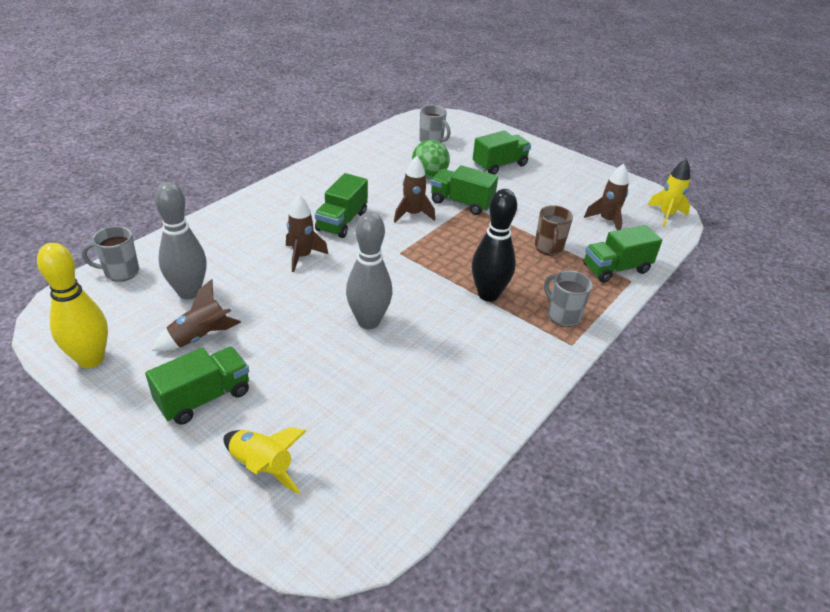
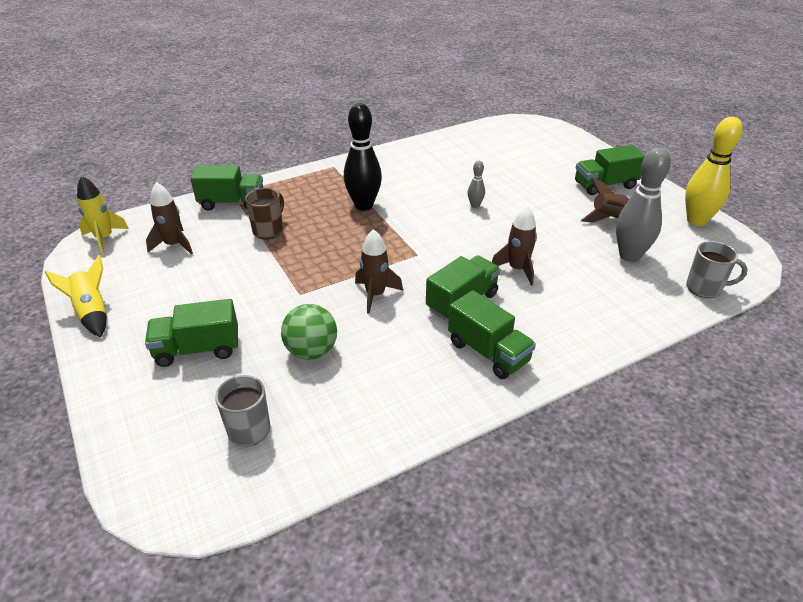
camera: 155 degrees left, 0 degrees up
yellow rocket [224,427,306,494] -> yellow rocket moved to [45,255,107,337]
grey bowling pin [346,212,393,329] -> grey bowling pin [468,161,485,208], size x0.47
green truck [431,165,498,215] -> green truck moved to [448,290,536,379]
grey mug [544,270,592,327] -> none

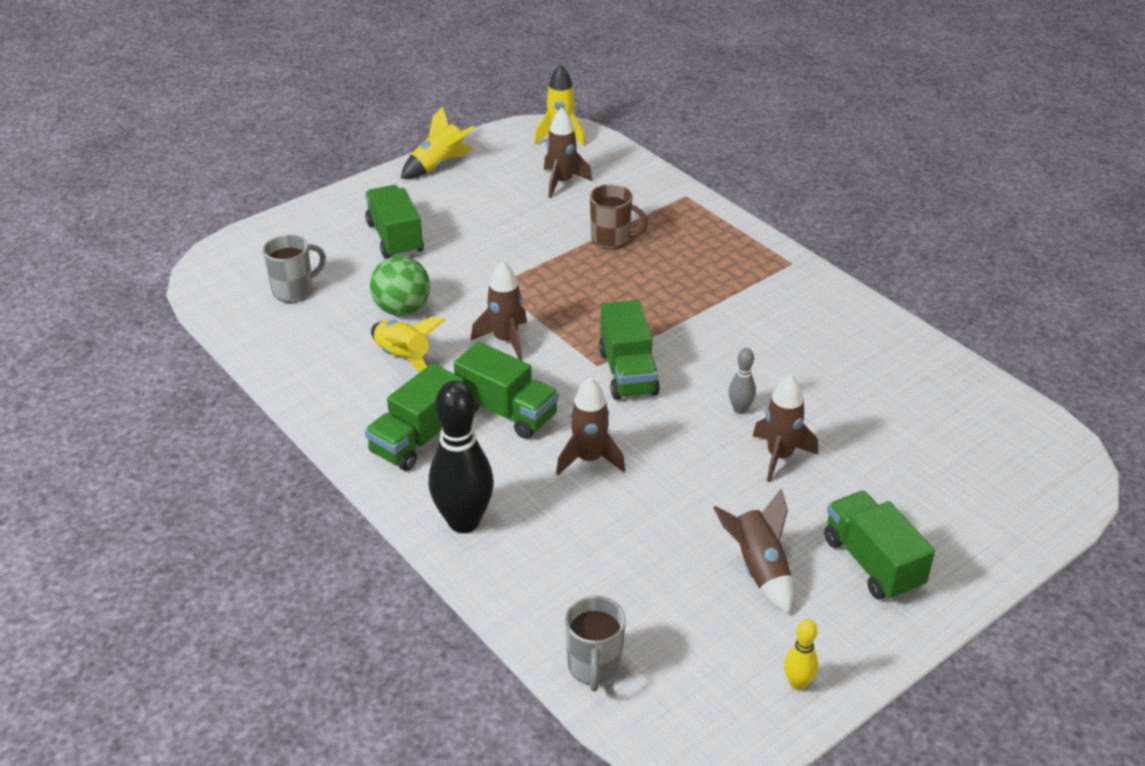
camera: 80 degrees right, 0 degrees up
green truck [191,165,263,211] -> green truck moved to [599,300,660,400]
black bowling pin [344,103,382,210] -> black bowling pin moved to [429,381,494,533]
grey bowling pin [616,148,671,262] -> none
yellow bowling pin [685,117,743,226] -> yellow bowling pin [784,619,818,690], size x0.47
none -> yellow rocket [371,317,445,373]
none -> brown rocket [753,375,818,482]

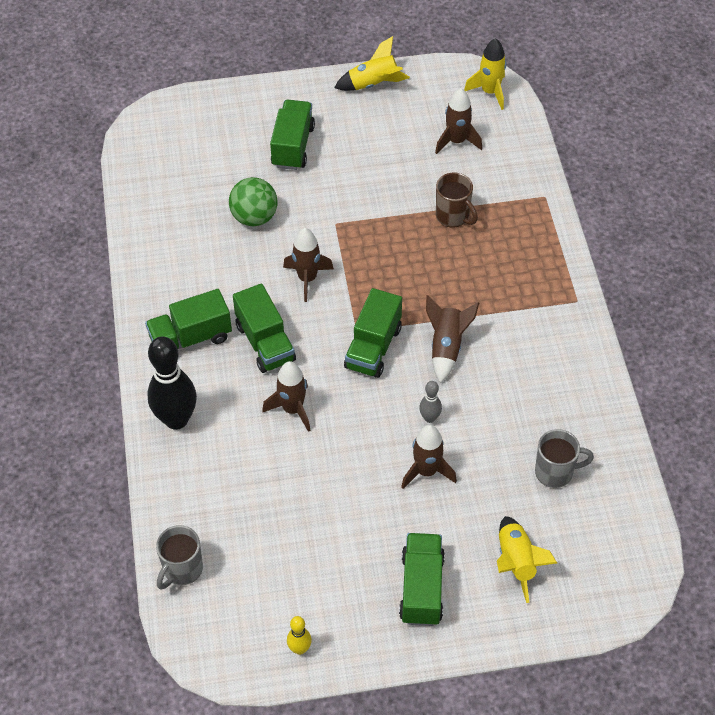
camera: 30 degrees right, 15 degrees up
grey mug [263,235,326,303] -> grey mug moved to [535,429,594,488]
yellow rocket [371,317,445,373] -> yellow rocket moved to [497,516,557,603]
brown rocket [713,489,793,614] -> brown rocket moved to [426,295,479,383]

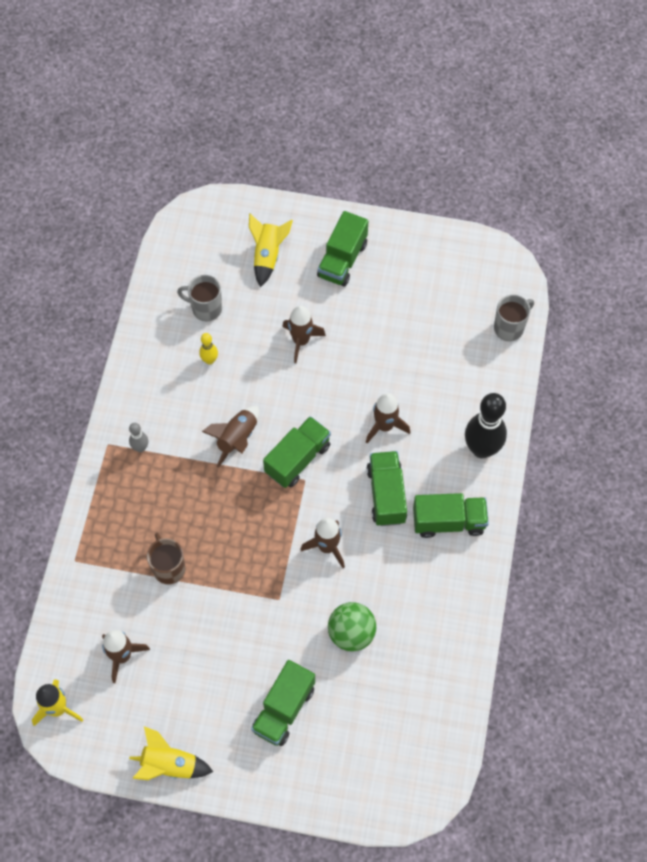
camera: 160 degrees left, 10 degrees up
yellow bowling pin [287,616,312,655] -> yellow bowling pin moved to [199,333,218,365]
grey bowling pin [419,381,442,423] -> grey bowling pin moved to [129,423,148,452]

